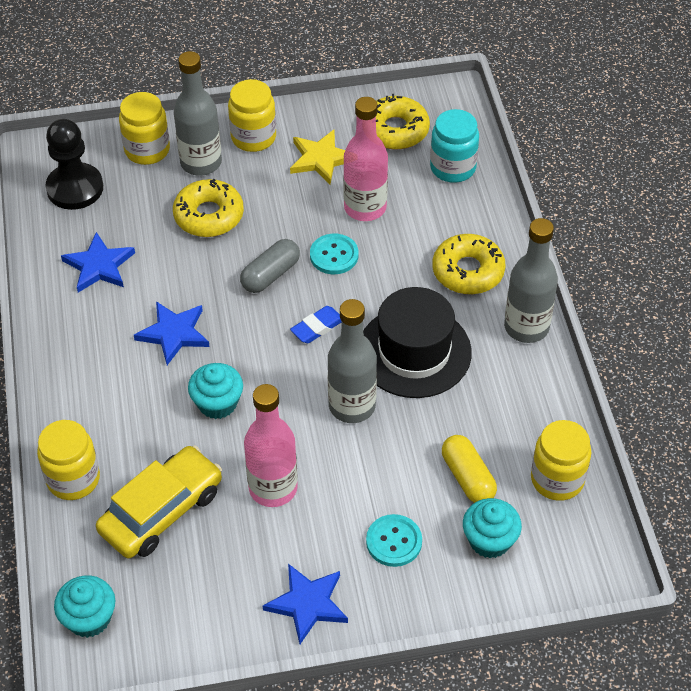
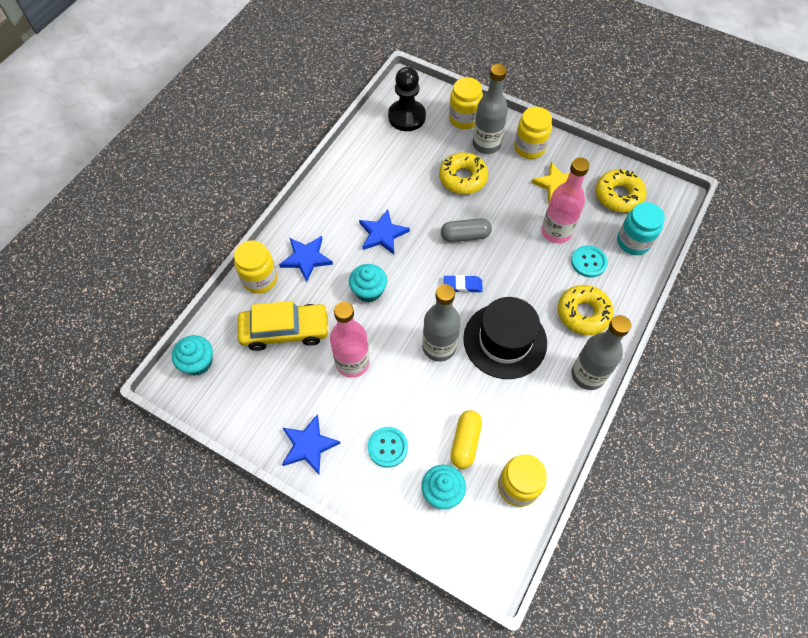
camera: 40 degrees right, 10 degrees up
blue star [61,232,135,292] -> blue star moved to [279,236,333,282]
turquoise button [310,234,358,274] -> turquoise button moved to [571,245,608,278]

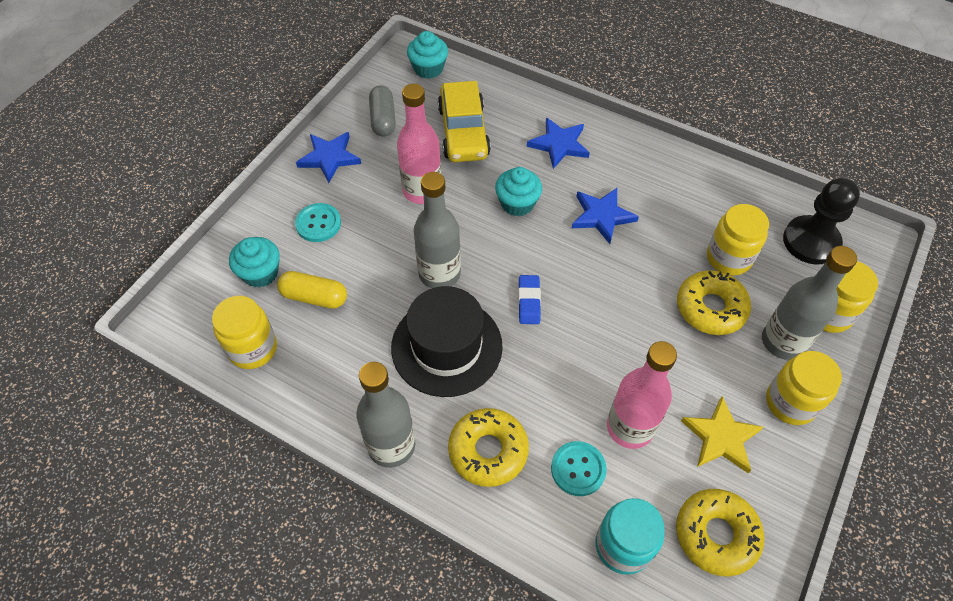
camera: 90 degrees right, 5 degrees down
yellow jar [234,240,277,294] -> yellow jar moved to [707,204,769,275]
grey capsule [441,218,492,242] -> grey capsule moved to [369,85,396,136]

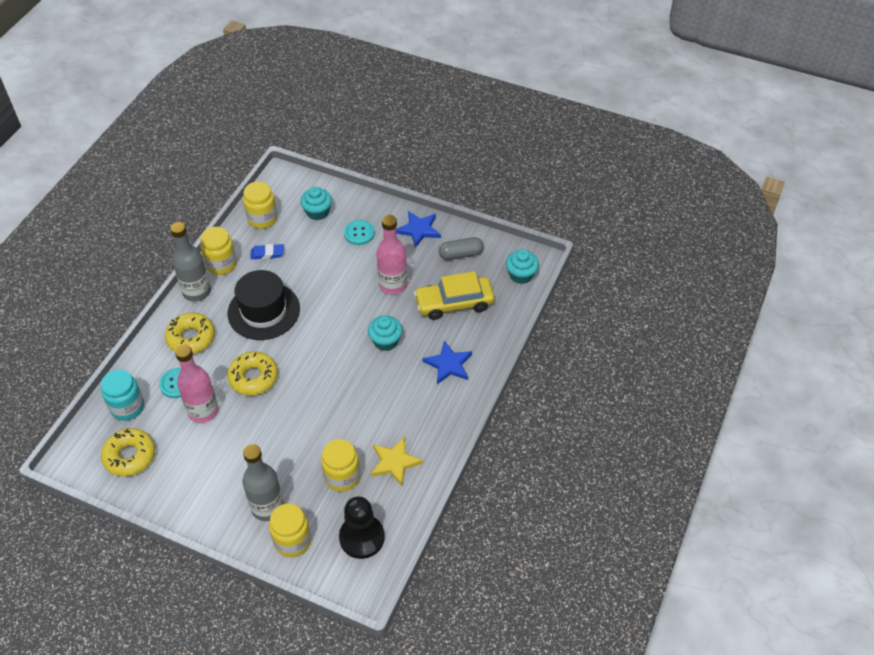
camera: 85 degrees right, 5 degrees down
yellow capsule [277,271,347,309] -> none
grey bottle [414,172,461,288] -> none
blue eraser [518,275,541,324] -> blue eraser moved to [250,244,284,259]
blue star [572,188,639,244] -> none
yellow donut [677,270,751,335] -> yellow donut moved to [227,351,278,396]
yellow star [681,396,763,473] -> yellow star moved to [371,437,423,486]
yellow jar [766,351,842,425] -> yellow jar moved to [200,227,237,275]

